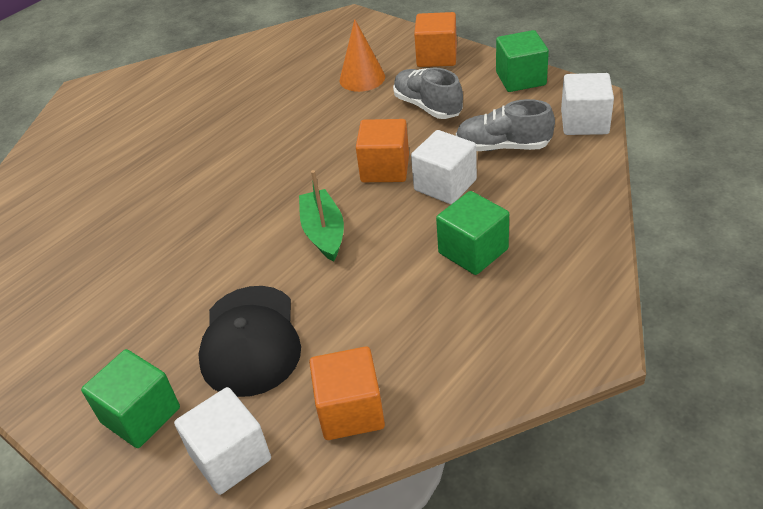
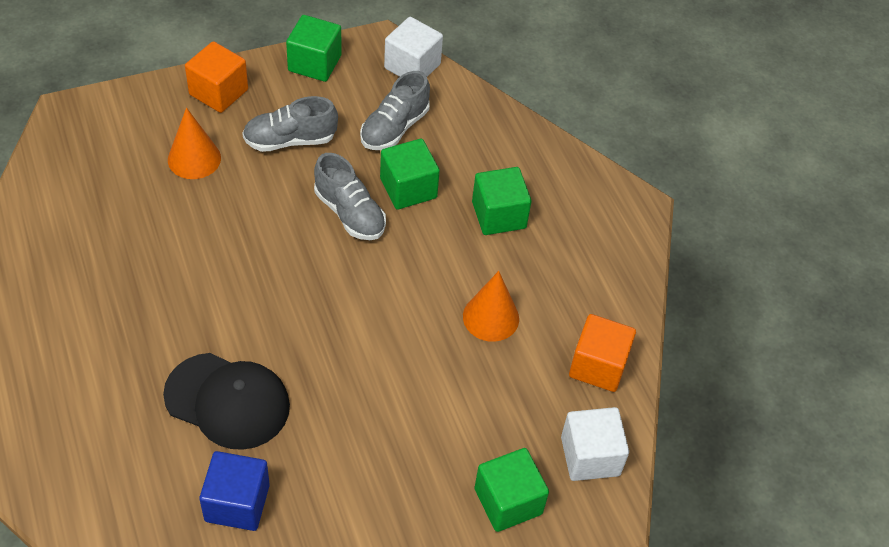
camera: 70 degrees left, 10 degrees up
black cap [198,286,301,397] -> black cap moved to [163,353,290,450]
green boat [299,170,344,262] -> none
orange cube [356,119,409,182] -> grey shoe [314,153,386,240]
white cube [411,130,477,204] -> green cube [380,138,440,210]
none -> blue cube [199,451,270,531]
none -> orange cone [463,271,519,342]

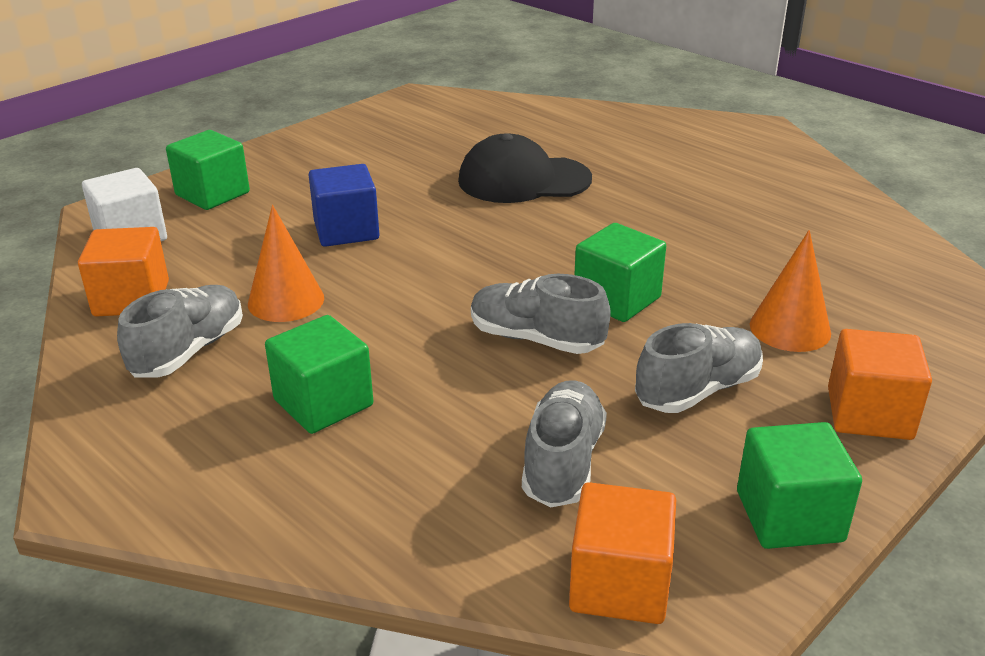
camera: 160 degrees right, 20 degrees down
blue cube [199,451,270,531] -> blue cube moved to [309,164,380,247]
green cube [380,138,440,210] -> green cube moved to [574,223,666,322]
white cube [384,17,443,77] -> orange cube [569,482,676,624]
none -> grey shoe [117,285,243,378]

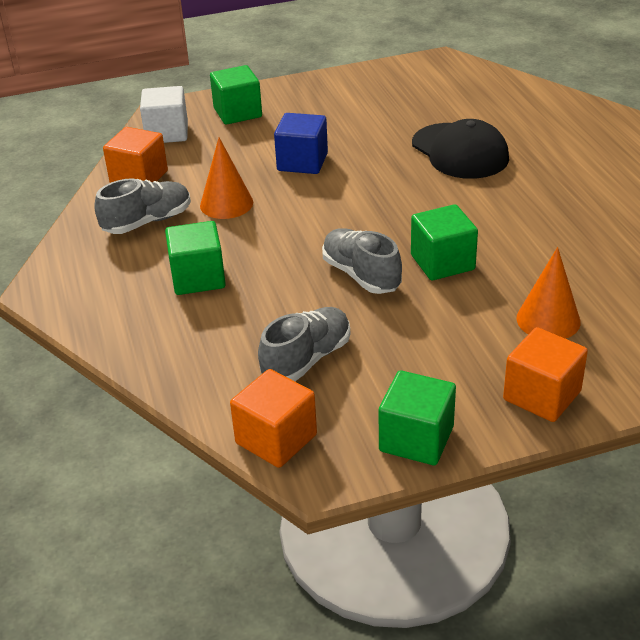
camera: 30 degrees right, 5 degrees up
black cap [458,133,592,203] -> black cap turned 150 degrees counterclockwise [412,119,509,179]
grey shoe [635,323,763,413] -> none

